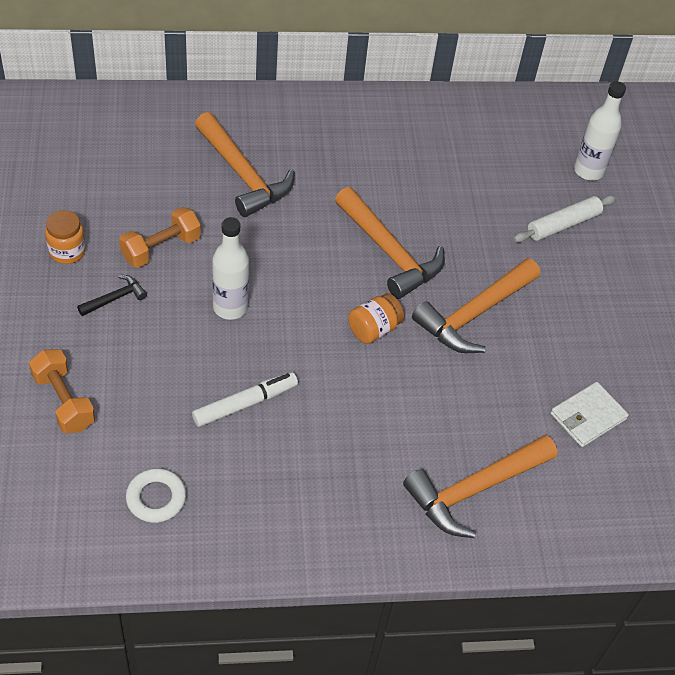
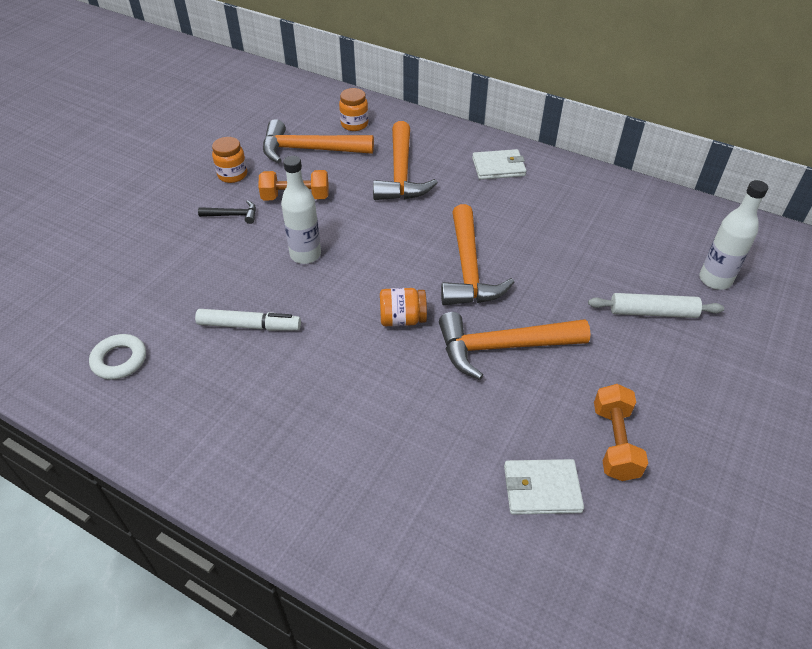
camera: 40 degrees right, 5 degrees down
orange dumbbell [29,349,95,433] -> orange dumbbell moved to [594,384,648,481]
orange hammer [403,435,557,538] -> orange hammer moved to [263,119,374,163]
none -> orange jar [339,88,368,131]
none -> white wallet [472,149,526,180]

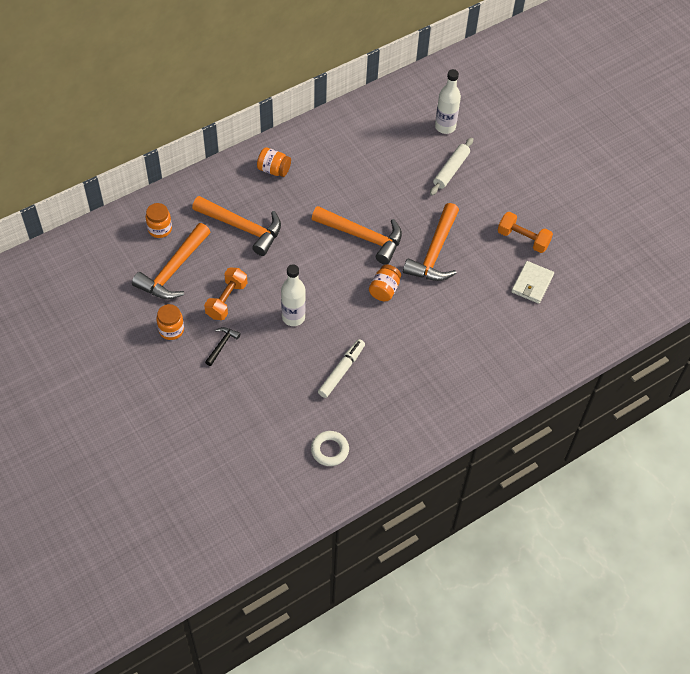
camera: 65 degrees left, 10 degrees up
white wallet [472,149,526,180] -> orange jar [257,147,291,177]

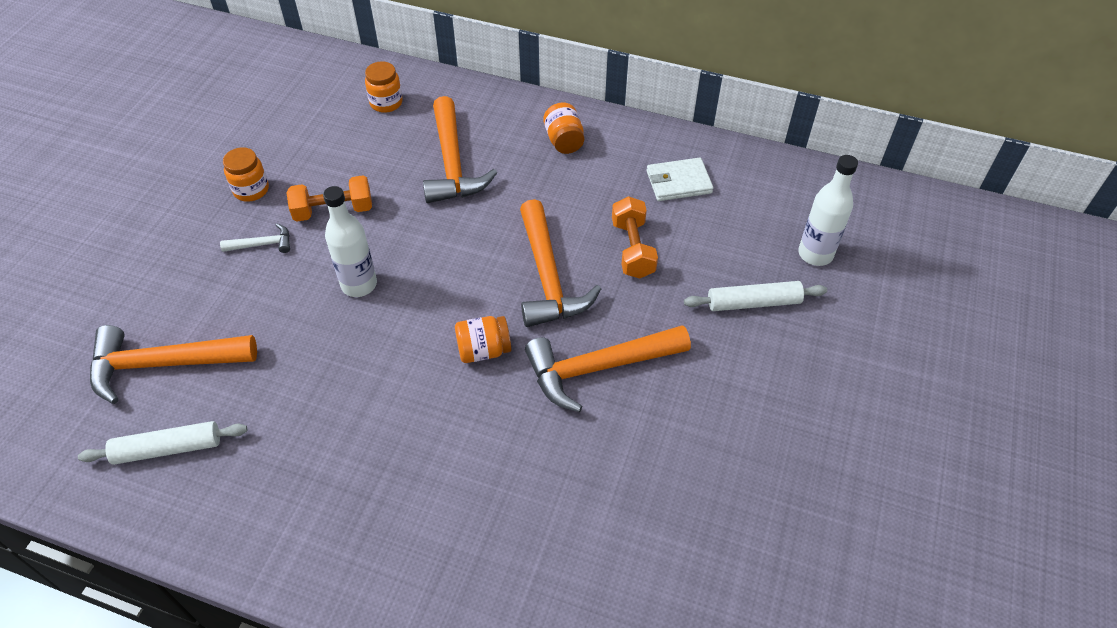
camera: 55 degrees right, 5 degrees down
orange hammer [132,223,210,299] -> orange hammer moved to [90,325,257,404]
black hammer [205,327,241,366] -> white hammer [220,223,290,253]
white ring [311,431,349,466] -> white rolling pin [78,421,248,465]
white marker [318,339,365,398] -> none
orange dumbbell [498,212,553,253] -> orange dumbbell moved to [612,196,658,278]
white wallet [511,261,554,304] -> white wallet moved to [647,158,714,201]

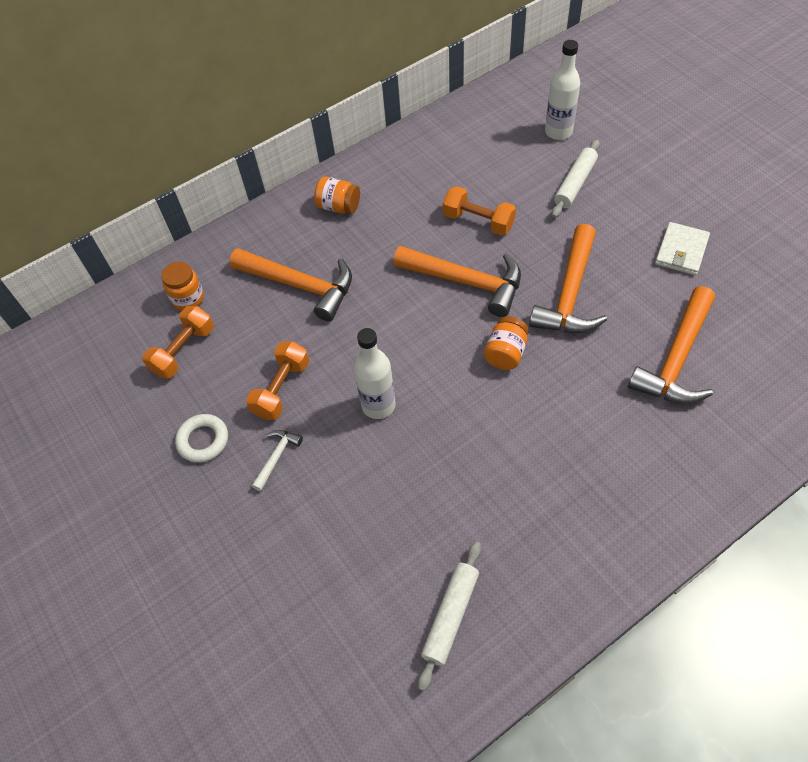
camera: 50 degrees left, 5 degrees up
orange hammer [90,325,257,404] -> orange hammer moved to [628,286,715,404]
orange jar [223,147,269,202] -> white ring [175,414,228,463]
white wallet [647,158,714,201] -> white wallet moved to [655,222,710,275]
none -> orange dumbbell [142,306,214,379]

